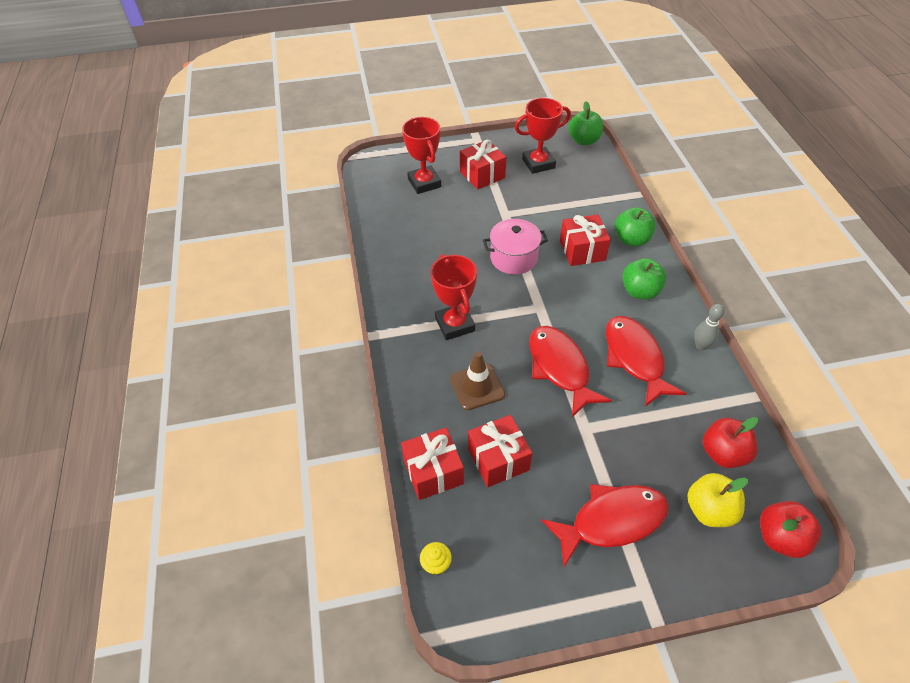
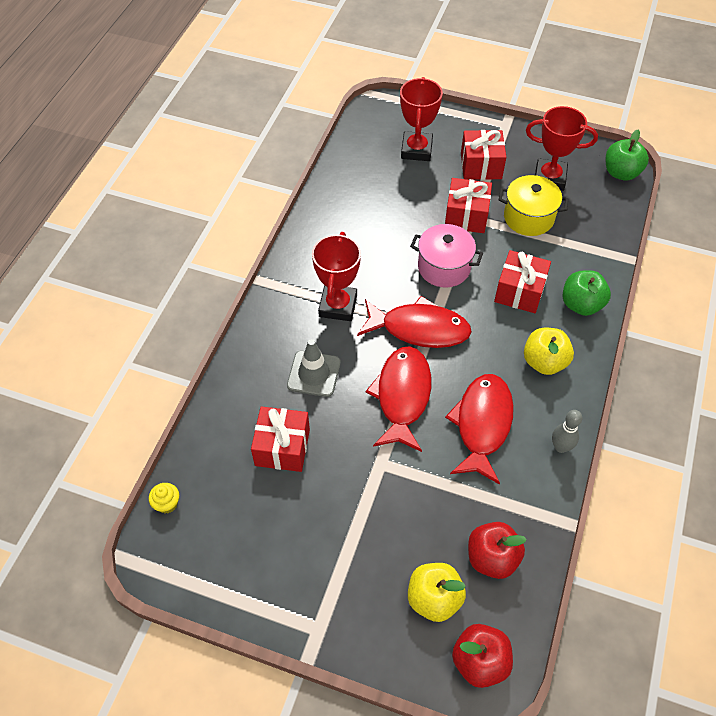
camera: 30 degrees right, 5 degrees up
red gift [401,427,464,500] -> red gift moved to [445,178,492,233]
brown traffic cone [450,351,505,410] -> grey traffic cone [287,339,341,397]
red fish [541,484,669,567] -> red fish moved to [357,296,472,348]
green apple [622,258,667,300] -> yellow apple [524,328,574,375]
none -> yellow pot [499,175,568,236]

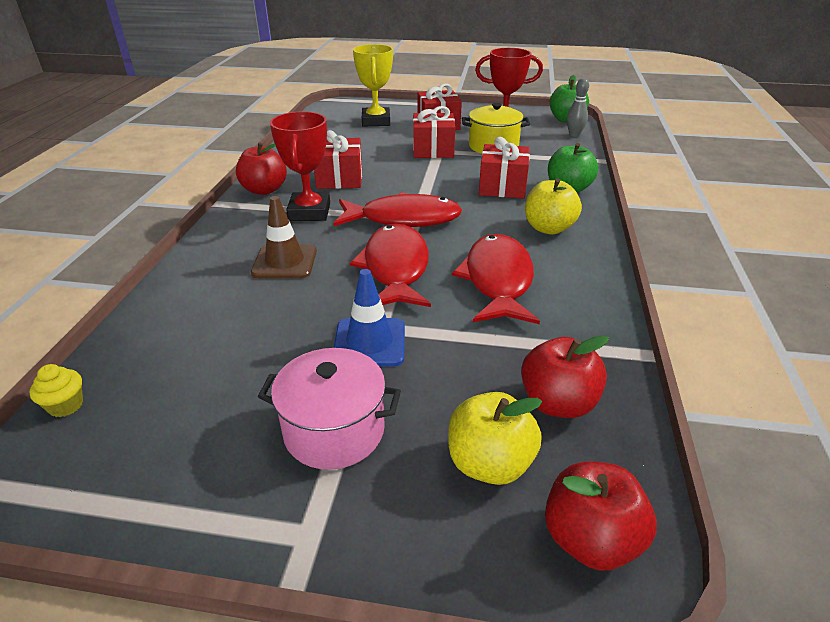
camera: 10 degrees left, 20 degrees down
red gift [251,406,310,472] -> red gift moved to [314,130,362,189]
grey traffic cone [287,339,341,397] -> brown traffic cone [251,196,317,279]
red trophy [400,77,443,161] -> yellow trophy [353,44,393,126]
pink pot [410,224,483,287] -> pink pot moved to [258,348,401,470]
grey bowling pin [552,410,582,453] -> grey bowling pin moved to [567,78,589,137]
none -> red apple [236,143,287,195]
none -> blue traffic cone [334,269,405,367]

